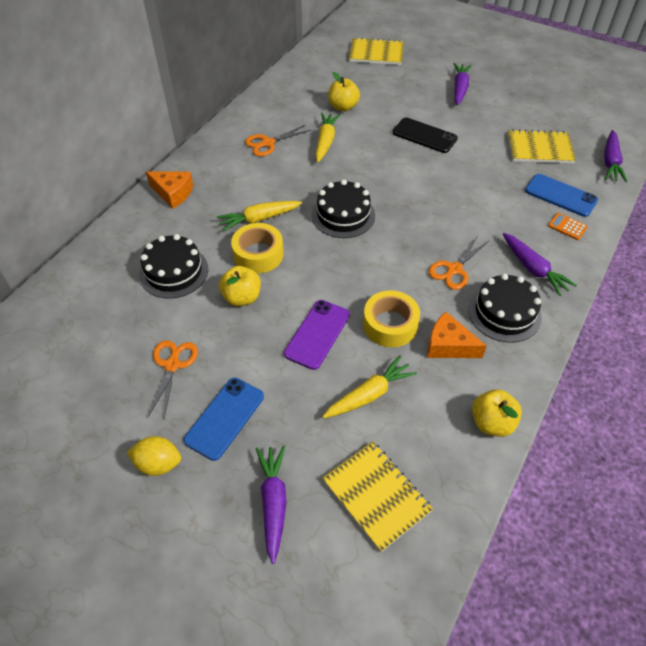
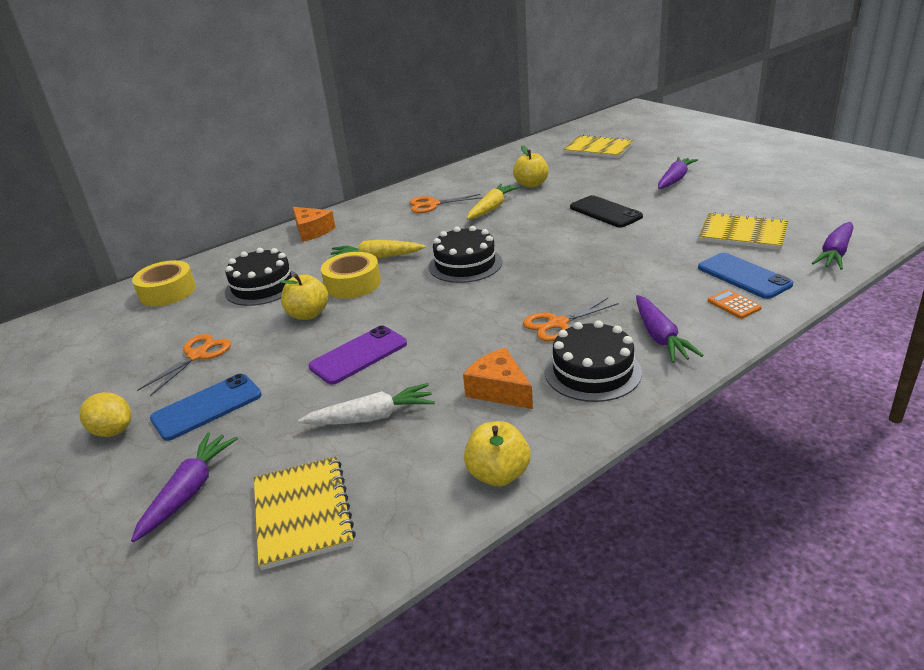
camera: 25 degrees right, 20 degrees down
yellow carrot [322,356,417,418] -> white carrot [298,383,435,425]
yellow tape [363,290,420,347] -> yellow tape moved to [132,260,196,306]

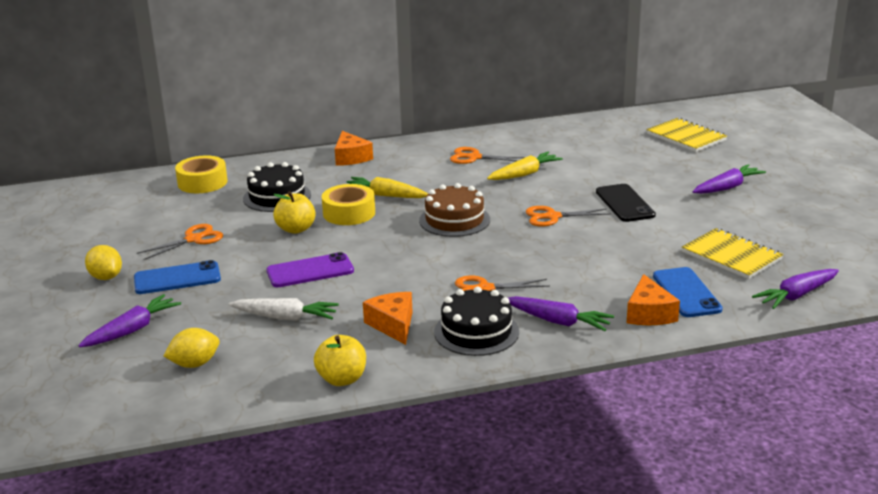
camera: 20 degrees right, 5 degrees down
yellow notebook [254,456,356,570] -> yellow lemon [164,328,219,368]
black cake [429,226,502,283] -> brown cake [419,183,490,237]
yellow apple [513,145,549,188] -> none
purple carrot [636,295,704,363] -> purple carrot turned 75 degrees counterclockwise [508,296,614,331]
orange calculator [708,289,762,319] -> orange cheese [627,274,680,325]
none -> orange scissors [526,206,611,227]

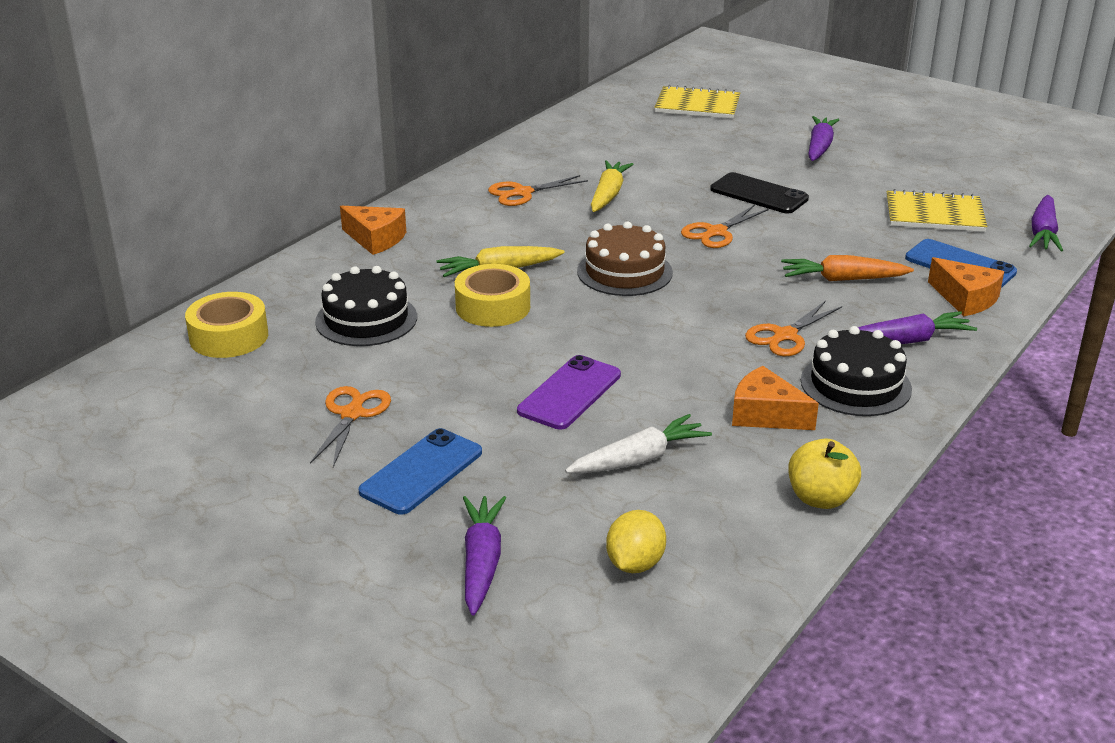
camera: 40 degrees left, 5 degrees up
yellow lemon [85,245,122,280] -> none
yellow apple [273,191,316,234] -> none
none -> orange carrot [781,255,914,281]

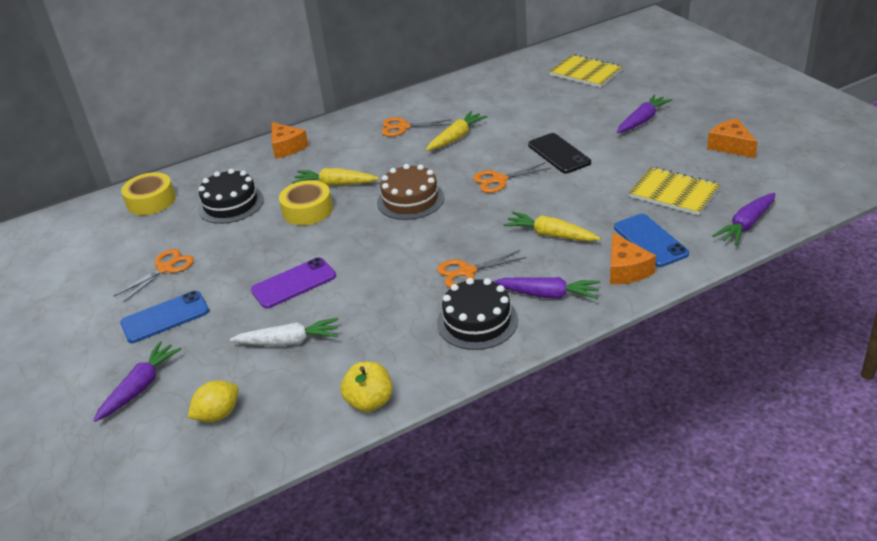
camera: 30 degrees right, 5 degrees up
orange cheese [732,366,819,430] -> orange cheese moved to [707,118,758,158]
orange carrot [781,255,914,281] -> yellow carrot [503,212,601,241]

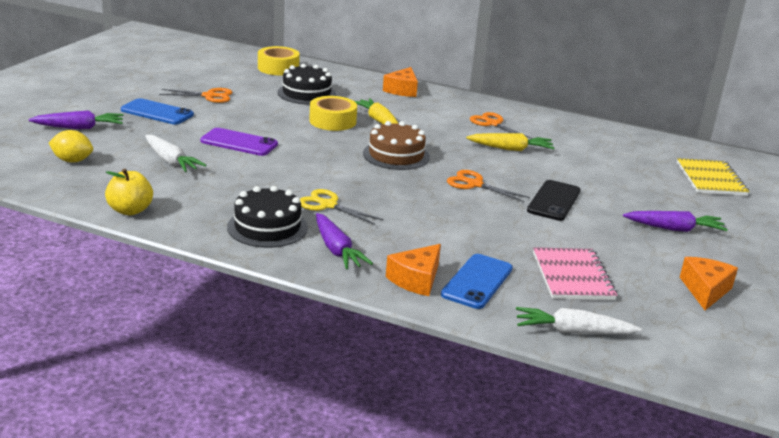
camera: 45 degrees right, 10 degrees down
orange scissors [437,250,526,288] -> yellow scissors [300,189,384,225]
yellow carrot [503,212,601,241] -> none
yellow notebook [629,167,720,216] -> pink notebook [533,247,617,300]
purple carrot [712,193,776,245] -> white carrot [516,307,642,334]

